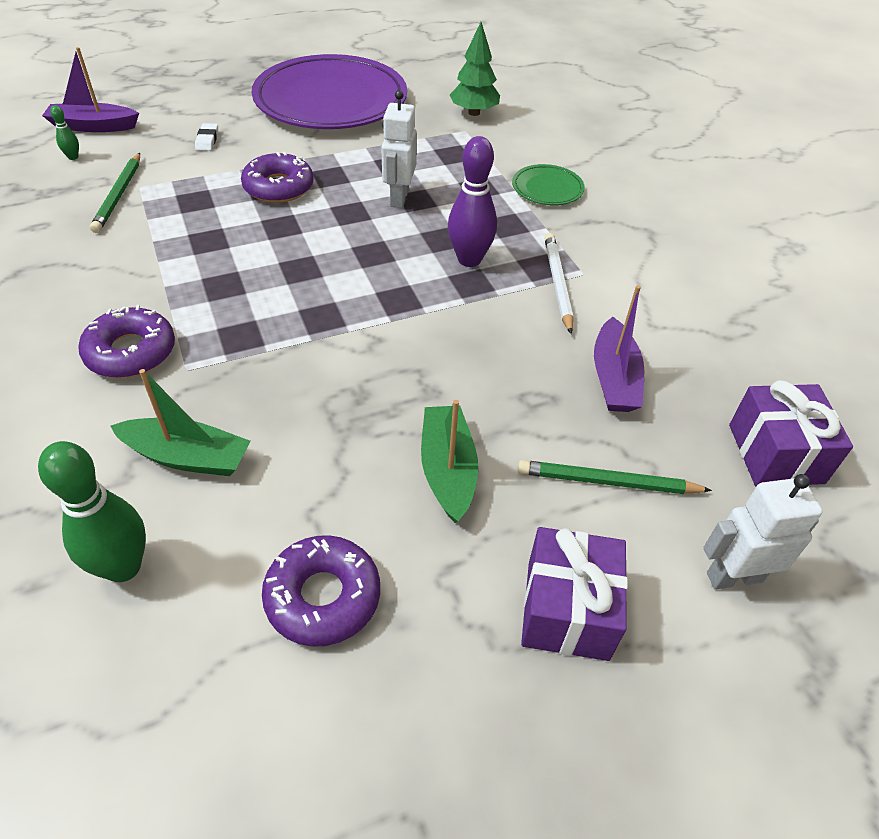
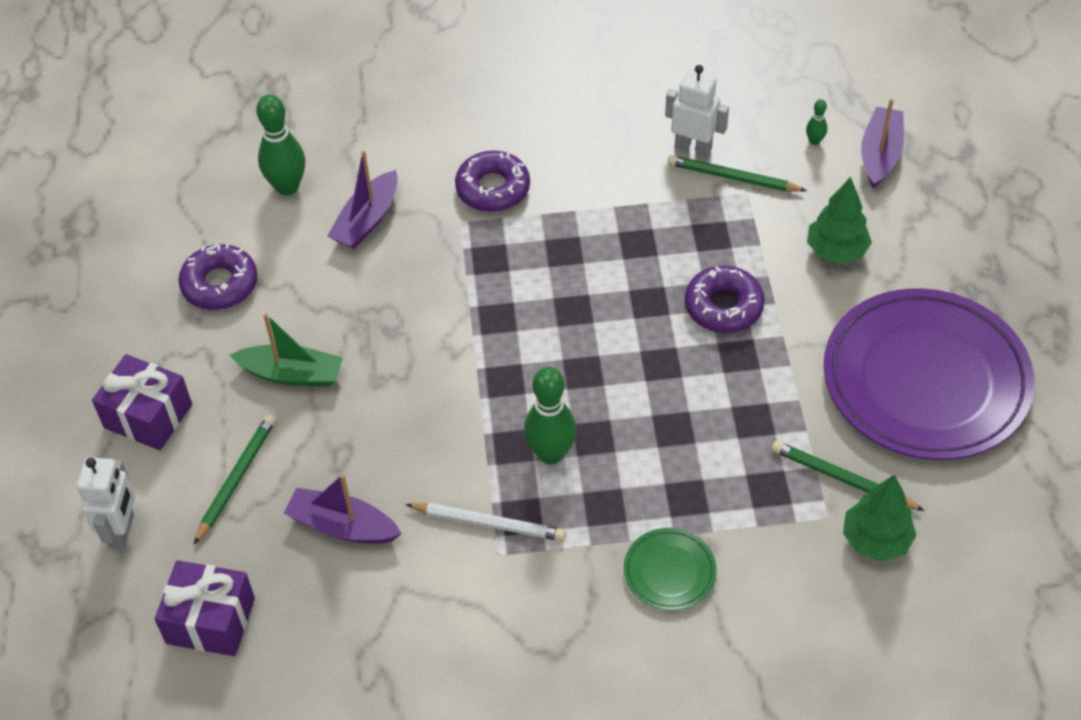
camera: 110 degrees right, 5 degrees up
green boat [110,369,251,476] -> purple boat [327,151,398,249]
white eraser [195,123,218,151] -> green tree [807,177,872,264]
white robot [381,90,417,208] -> white robot moved to [665,65,729,157]
purple bowling pin [448,136,497,267] -> green bowling pin [524,367,576,465]
none -> green pencil [772,441,925,511]

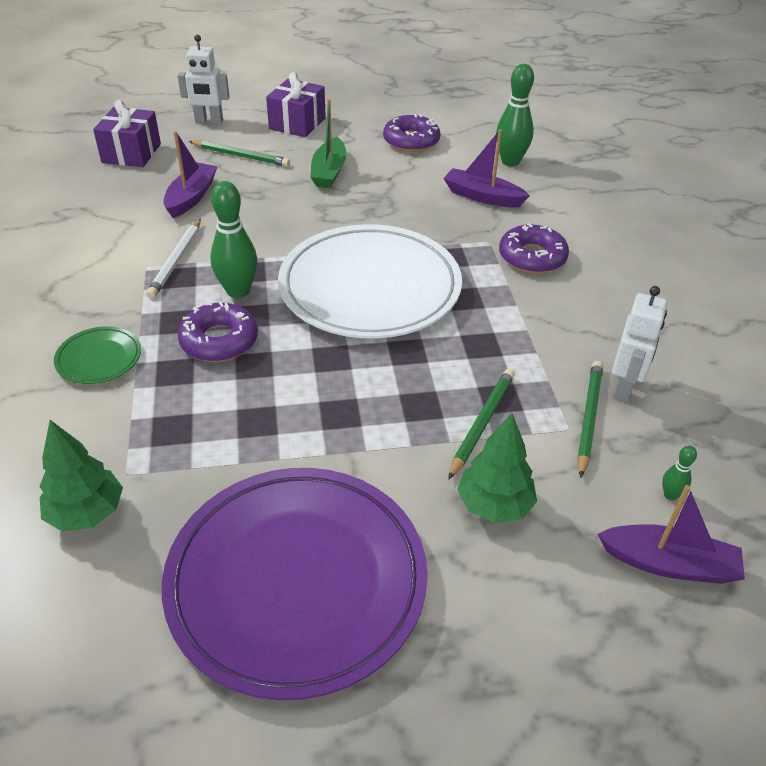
camera: 85 degrees right, 10 degrees down
purple donut [685,265,765,333] -> purple donut moved to [178,302,258,362]
green pencil [772,441,925,511] -> green pencil moved to [448,369,515,480]
none -> white plate [278,224,462,339]

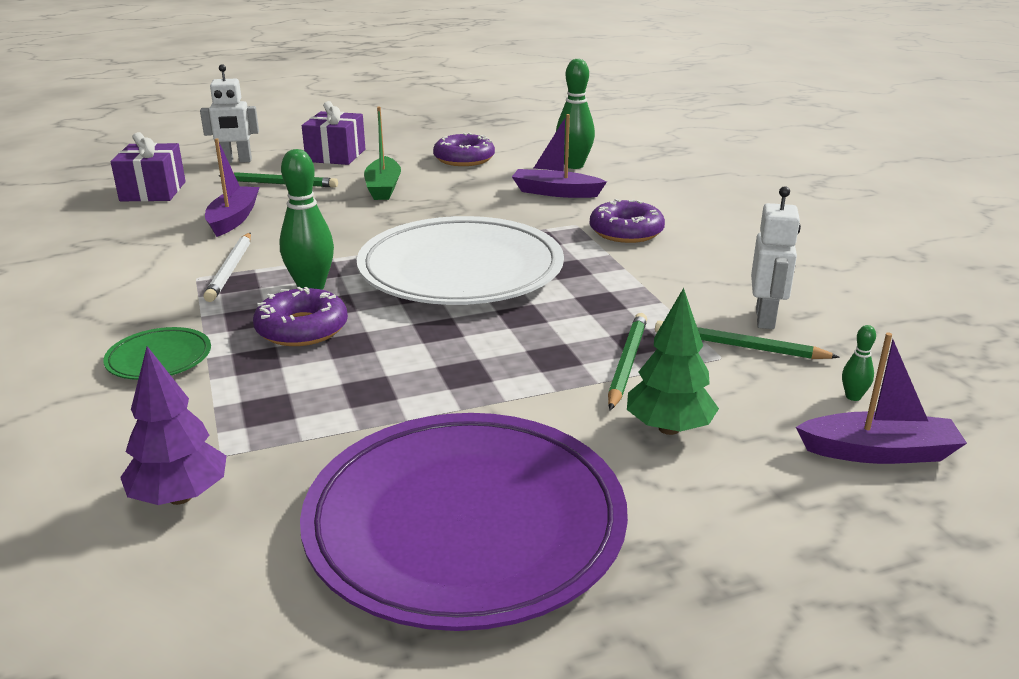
camera: 10 degrees left, 15 degrees down
green tree [39,420,123,531] -> purple tree [120,346,227,505]
green pencil [577,361,603,478] -> green pencil turned 75 degrees counterclockwise [655,320,840,359]

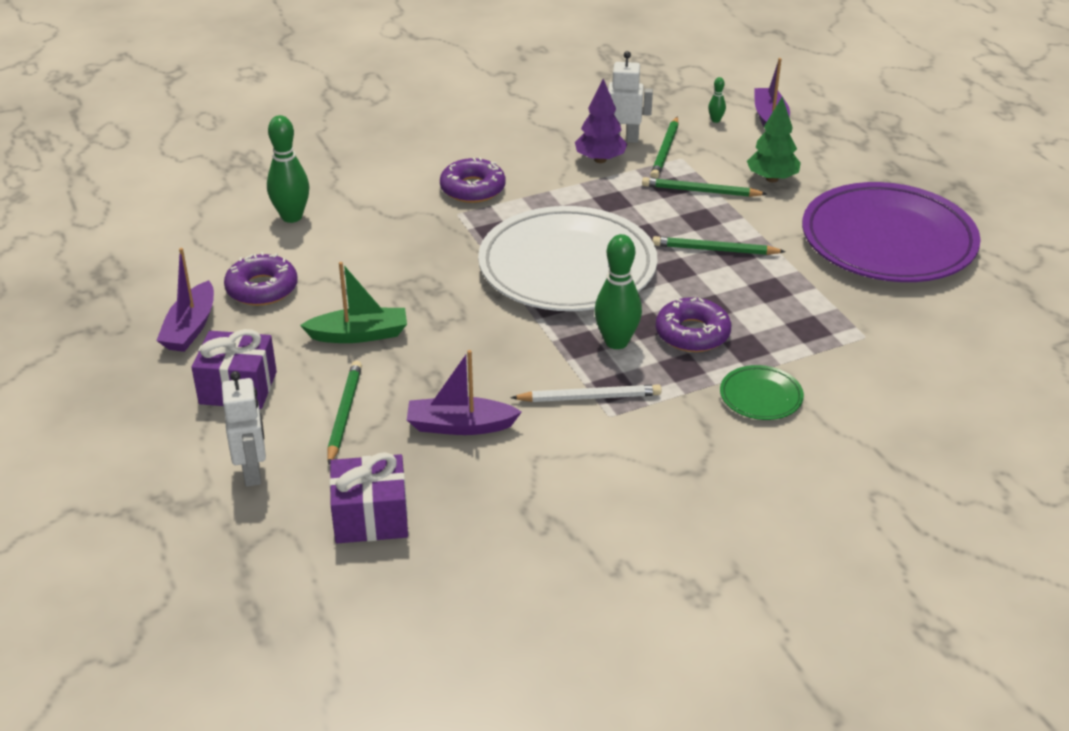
camera: 95 degrees left, 10 degrees up
purple tree [120,346,227,505] -> purple tree moved to [575,79,627,163]
purple boat [512,114,607,198] -> purple boat moved to [156,248,214,352]
none -> green pencil [652,236,786,255]

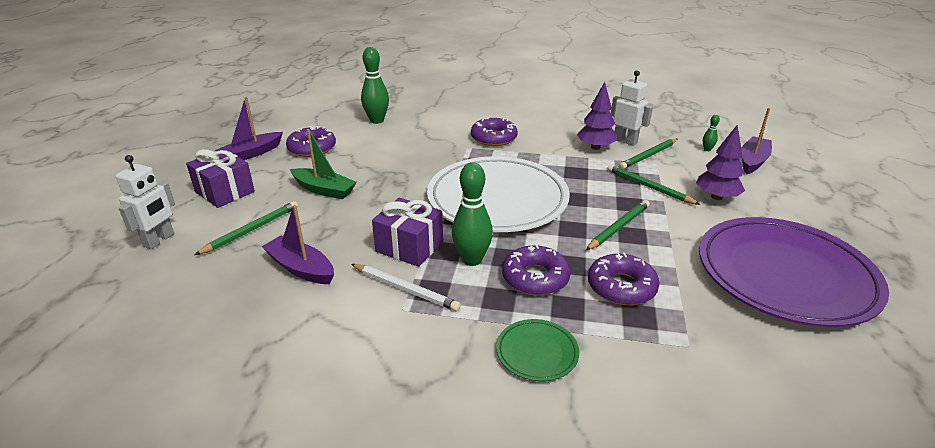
camera: 35 degrees right, 5 degrees down
purple gift [329,452,408,543] -> purple gift moved to [372,198,443,267]
green pencil [652,236,786,255] -> green pencil turned 90 degrees clockwise [586,200,650,250]
green tree [747,96,801,182] -> purple tree [696,125,745,200]
none -> purple donut [588,253,659,305]

